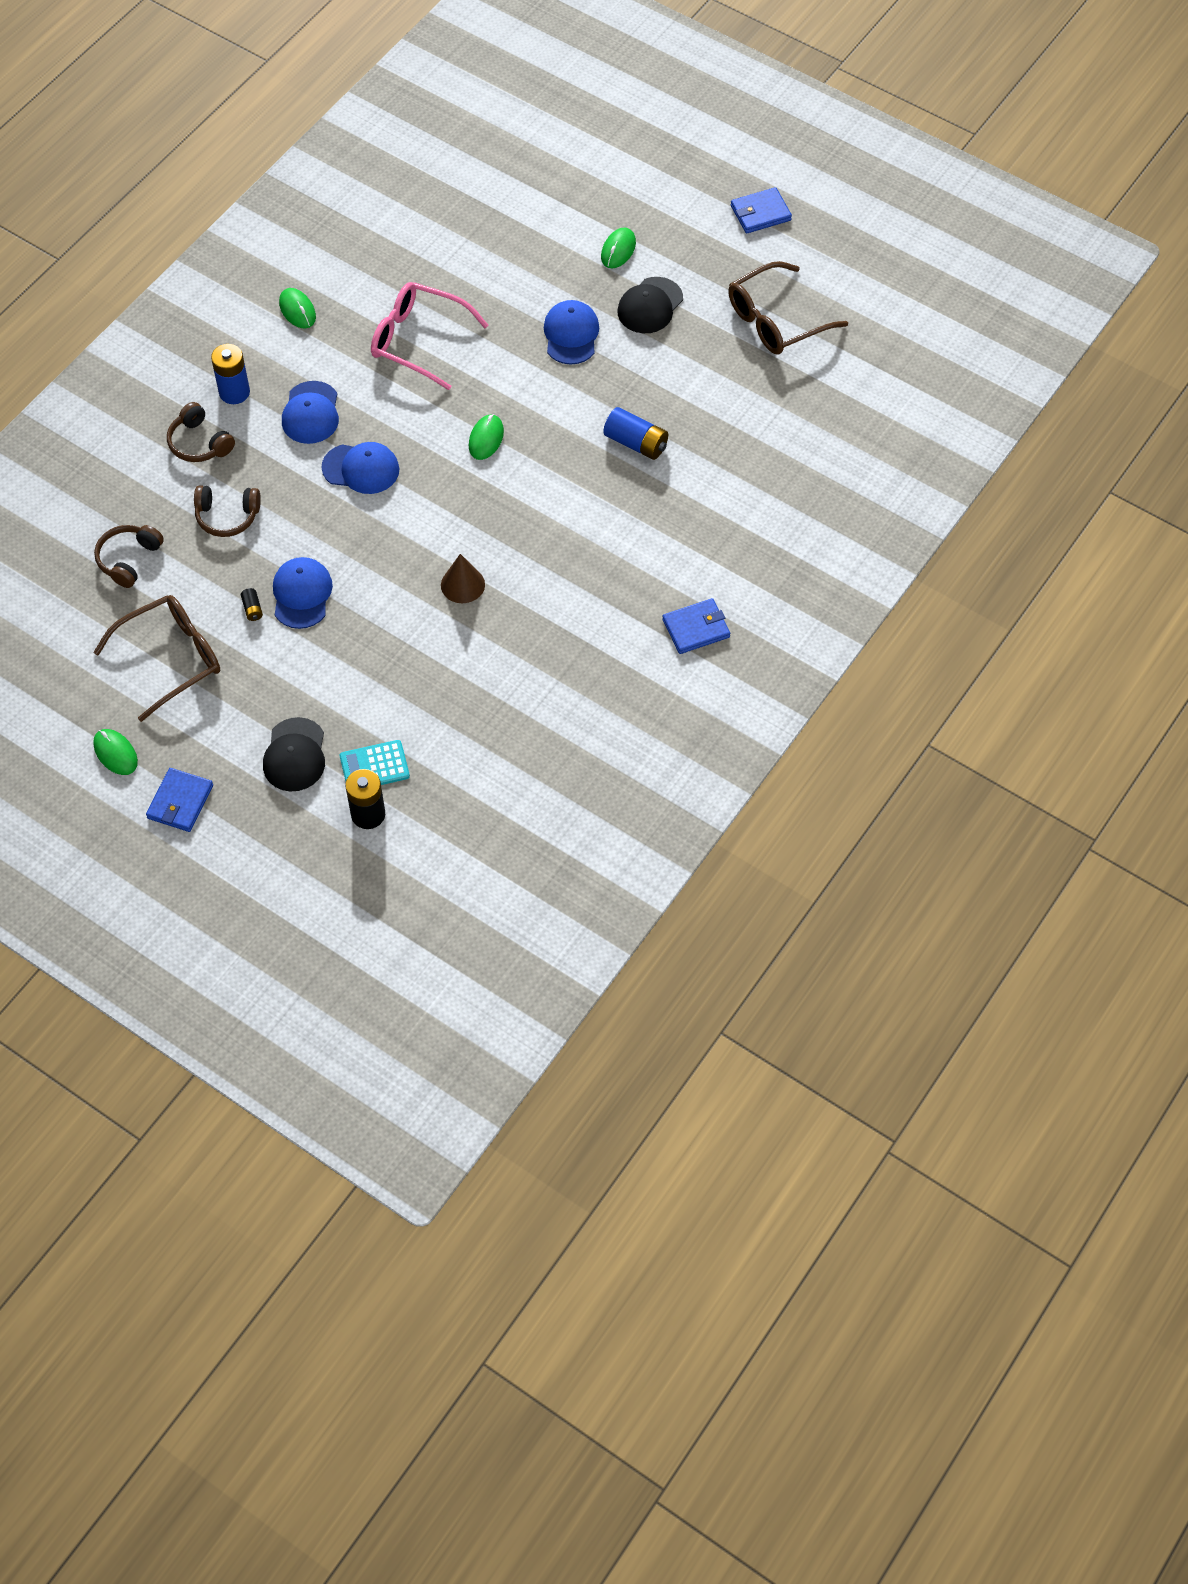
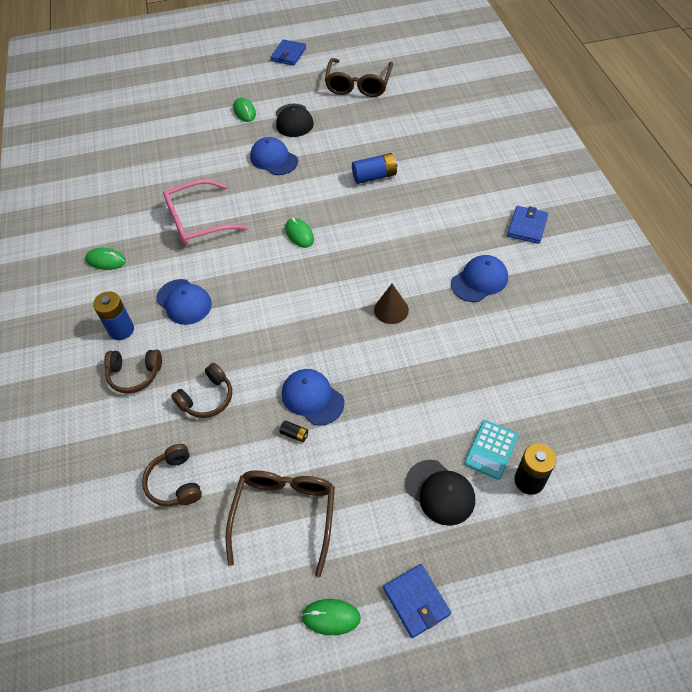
camera: 45 degrees left, 5 degrees down
blue cap [321,442,399,494] -> blue cap moved to [451,255,508,302]

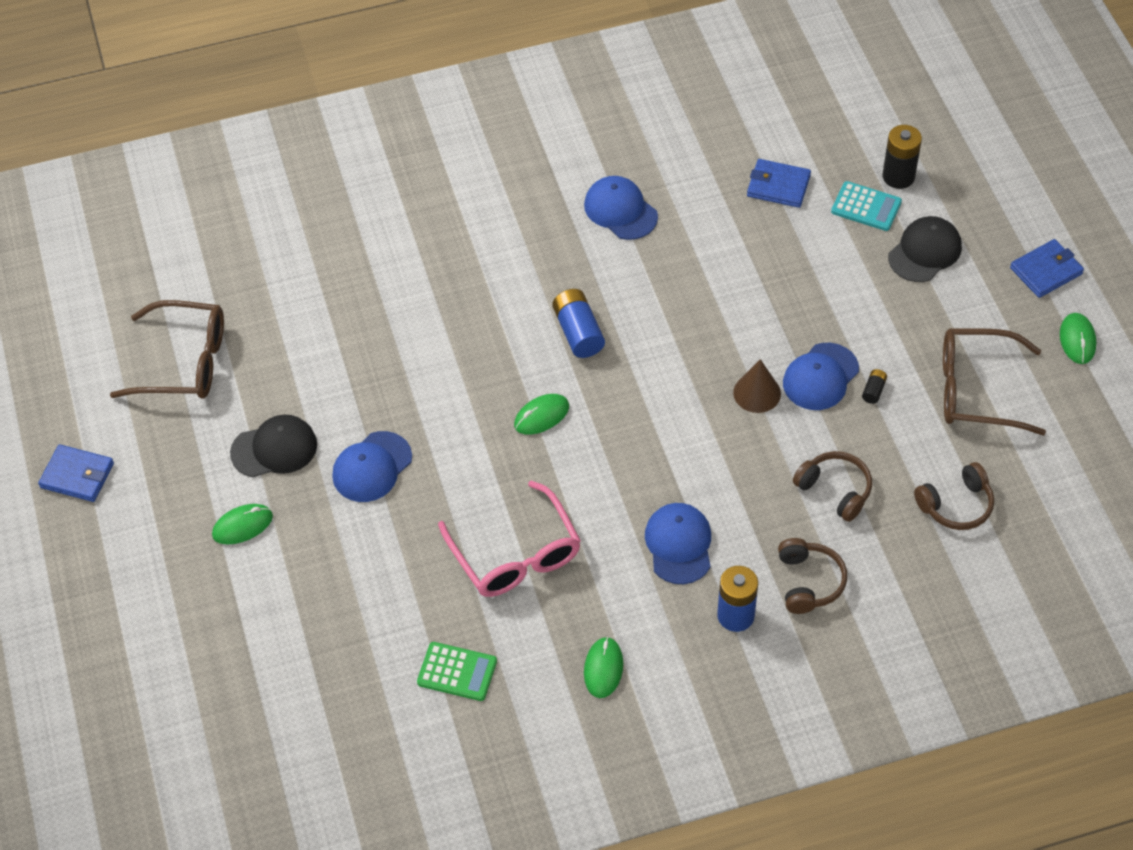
camera: 95 degrees left, 0 degrees up
blue cap [156,279,212,325] -> blue cap turned 45 degrees counterclockwise [645,503,711,584]
blue battery [352,153,397,184] -> blue battery moved to [552,289,605,358]
brown cone [374,284,409,324] -> brown cone moved to [733,359,781,413]
blue wallet [507,206,548,244] -> blue wallet moved to [747,159,811,208]
none -> green calculator [417,642,497,701]

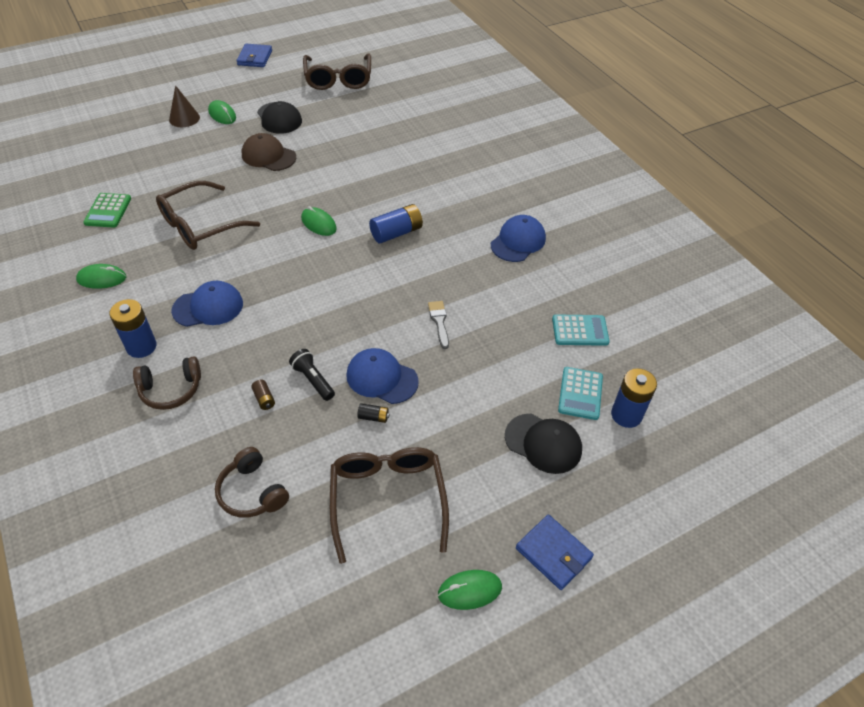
camera: 75 degrees right, 5 degrees down
blue cap [332,431,412,502] -> brown cap [242,133,296,171]
pink glasses [438,480,581,597] -> brown glasses [156,181,260,250]
brown cone [733,359,781,413] -> brown cone moved to [169,85,200,127]
blue wallet [747,159,811,208] -> turquoise calculator [552,314,610,346]
brown headphones [793,451,872,522] -> brown battery [251,380,275,410]
black battery [882,125,922,189] -> blue battery [611,368,657,428]
none -> black flashlight [289,349,335,401]
none -> grey brush [428,301,449,349]

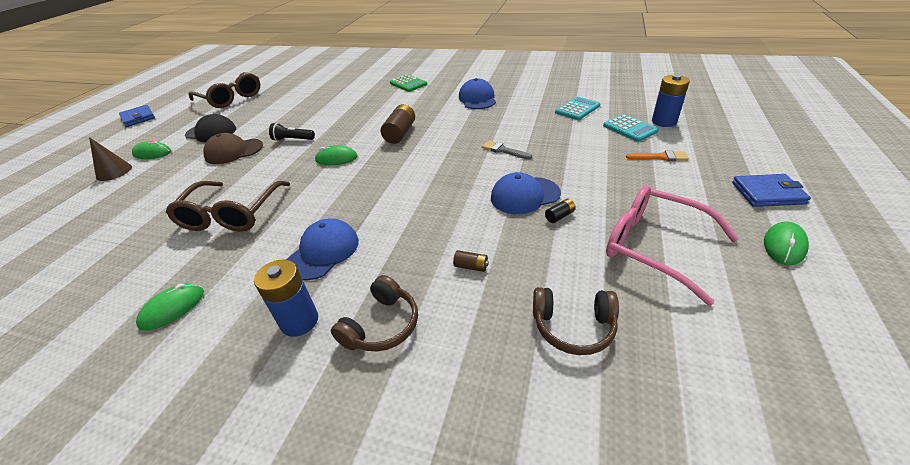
camera: 40 degrees left, 10 degrees down
green calculator [83,193,131,228] -> green calculator moved to [390,74,427,92]
black flashlight [289,349,335,401] -> black flashlight moved to [269,123,315,141]
brown glasses [330,447,449,564] -> pink glasses [606,185,739,306]
blue battery [369,204,423,244] -> brown battery [381,104,415,144]
black cap [505,414,582,474] -> orange brush [626,150,689,161]

